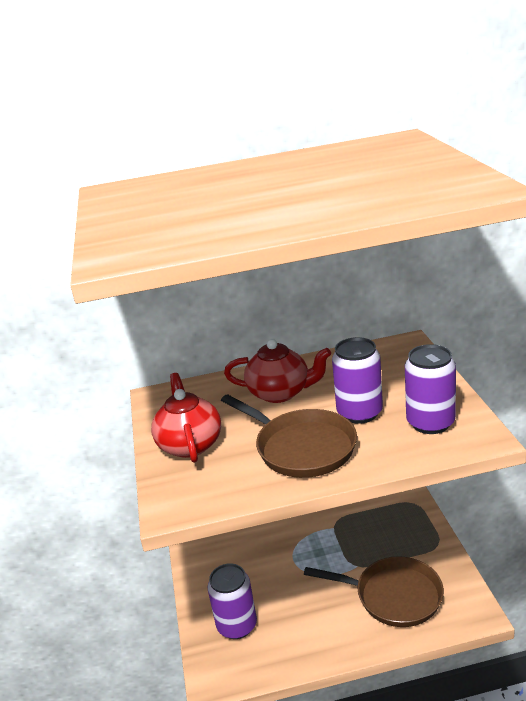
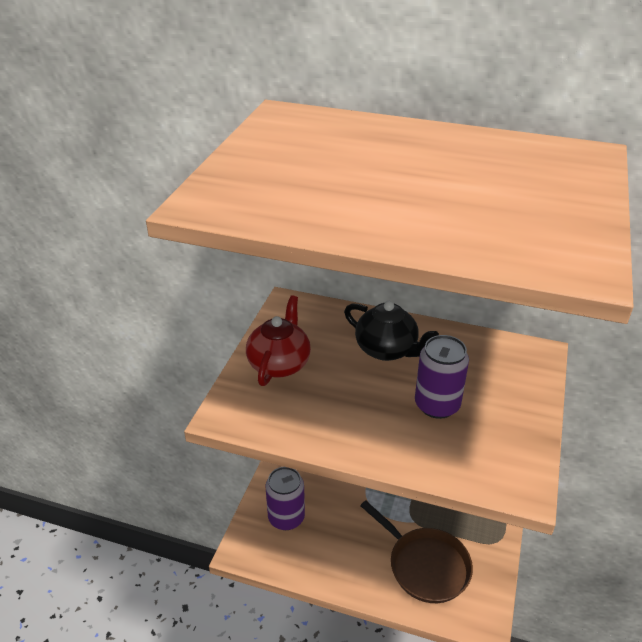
camera: 25 degrees right, 10 degrees up
brown pan [221,394,357,478] -> none
red teapot [224,339,331,403] -> black teapot [344,301,439,361]
purple can [405,344,456,434] -> none

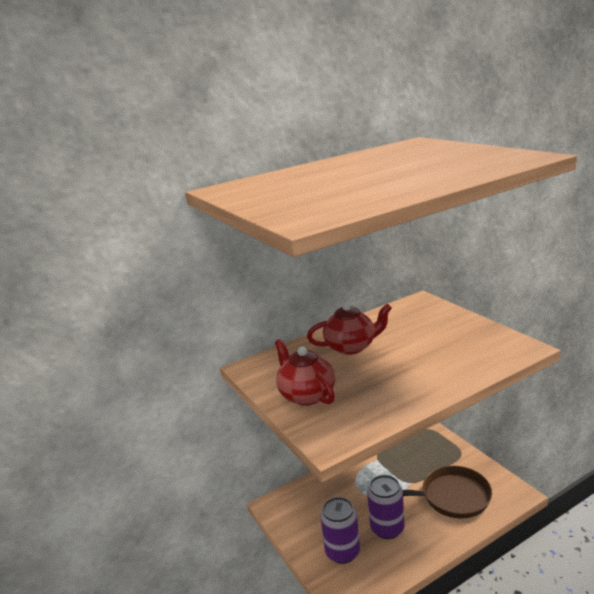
camera: 45 degrees left, 15 degrees down
black teapot [344,301,439,361] -> red teapot [307,302,392,355]
purple can [415,335,469,419] -> purple can moved to [367,475,405,539]

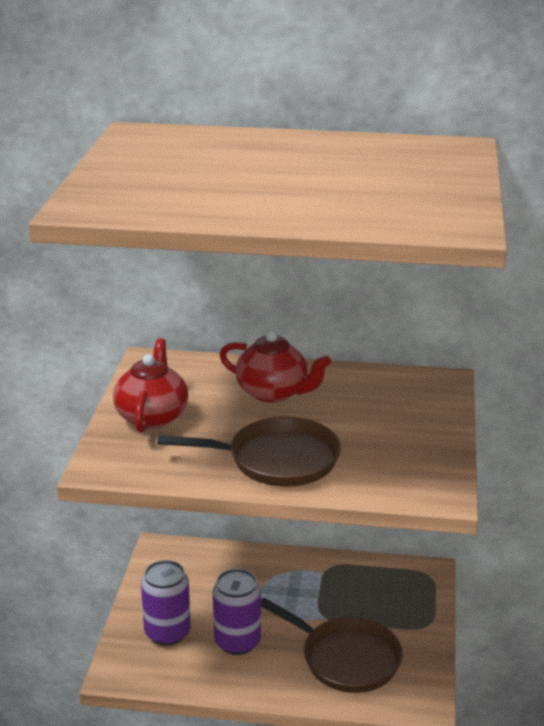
camera: 35 degrees right, 5 degrees up
none -> brown pan [157,417,341,487]

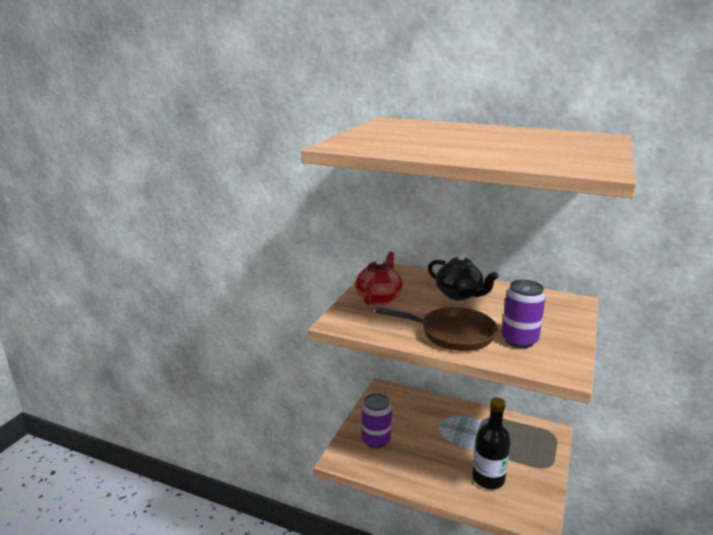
camera: 15 degrees right, 5 degrees down
purple can [213,569,261,655] -> purple can moved to [501,279,546,348]
red teapot [219,330,331,403] -> black teapot [428,253,499,300]
brown pan [261,598,403,693] -> black bottle [472,397,511,489]

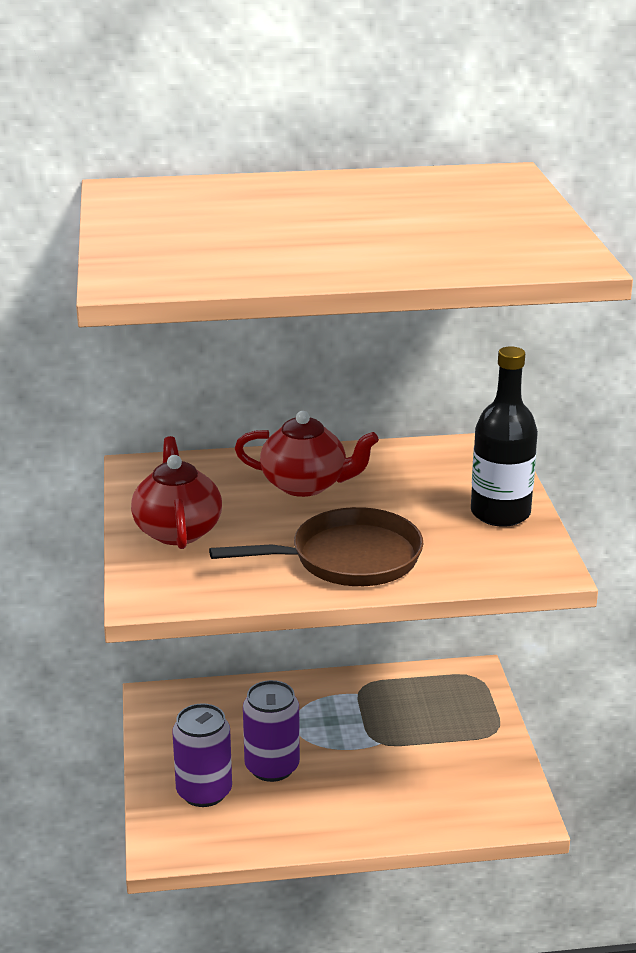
camera: 30 degrees left, 5 degrees up
black teapot [428,253,499,300] -> red teapot [235,411,379,497]
black bottle [472,397,511,489] -> black bottle moved to [471,346,538,527]
purple can [501,279,546,348] -> purple can moved to [243,680,300,782]

